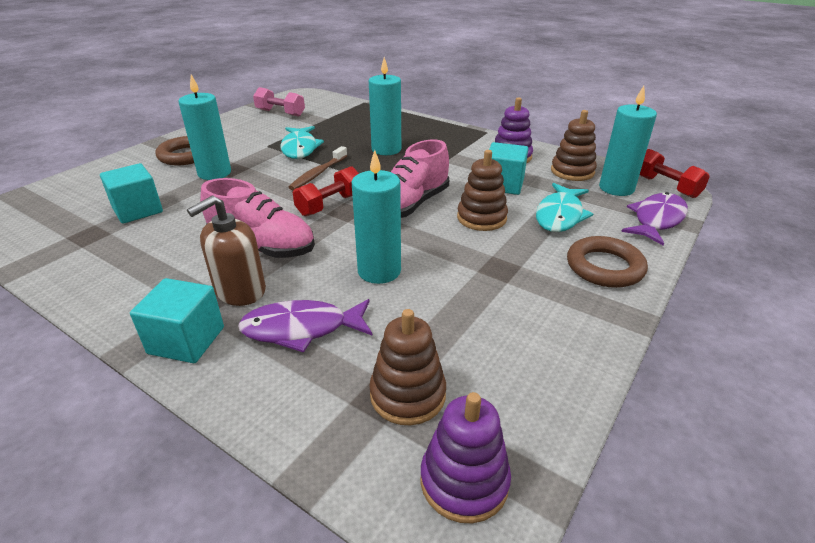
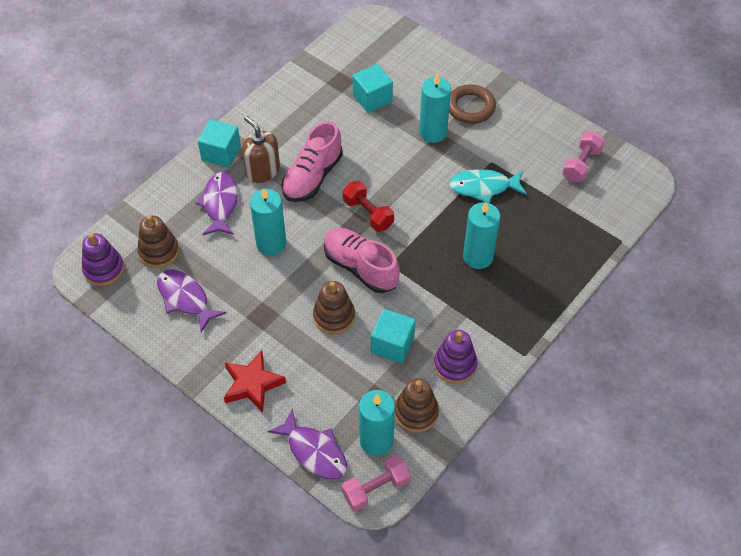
camera: 95 degrees right, 20 degrees up
brown toothbrush [289,146,347,190] -> none
turquoise fish [536,183,593,232] -> none
brown ring [567,236,648,288] -> red star [224,351,286,412]
red dumbbell [640,149,710,198] -> pink dumbbell [342,455,411,511]
none -> purple fish [157,270,226,332]

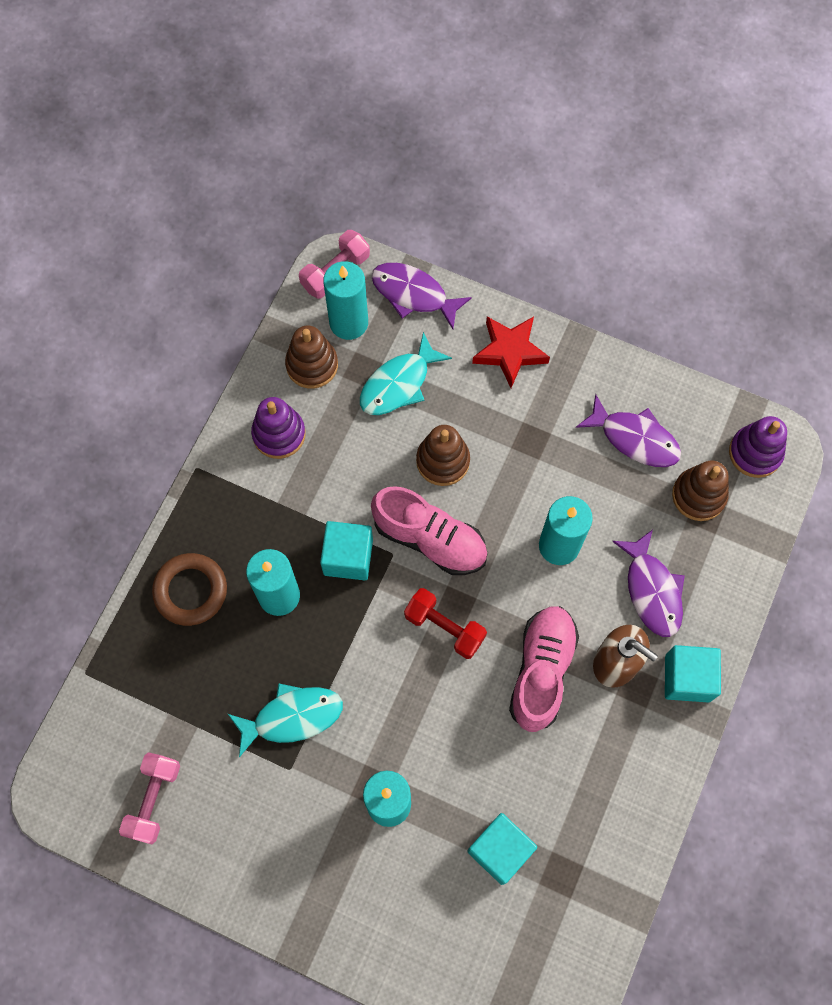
camera: 165 degrees right, 15 degrees up
turquoise cube [371,309,416,363] -> turquoise cube moved to [320,521,373,580]
brown ring [449,84,496,124] -> brown ring moved to [152,553,227,626]
none -> turquoise fish [360,332,452,415]

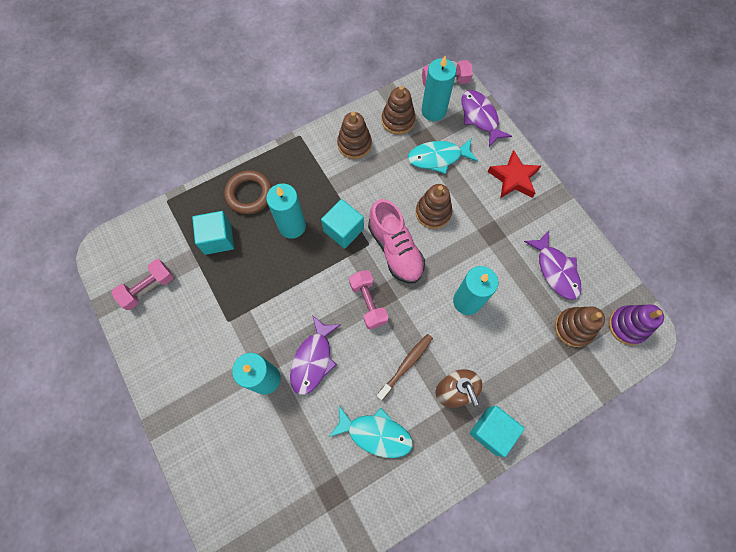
camera: 35 degrees right, 0 degrees up
turquoise fish [228,683,343,757] -> turquoise fish moved to [329,406,413,458]
purple stacking toy [251,397,306,459] -> brown stacking toy [337,112,372,159]
red dumbbell [404,588,487,659] -> pink dumbbell [349,270,388,330]
turquoise cube [467,813,537,885] -> turquoise cube moved to [192,211,234,255]
pink shoe [509,606,579,732] -> brown toothbrush [377,334,433,400]
purple fish [612,529,685,637] -> purple fish moved to [290,315,341,395]

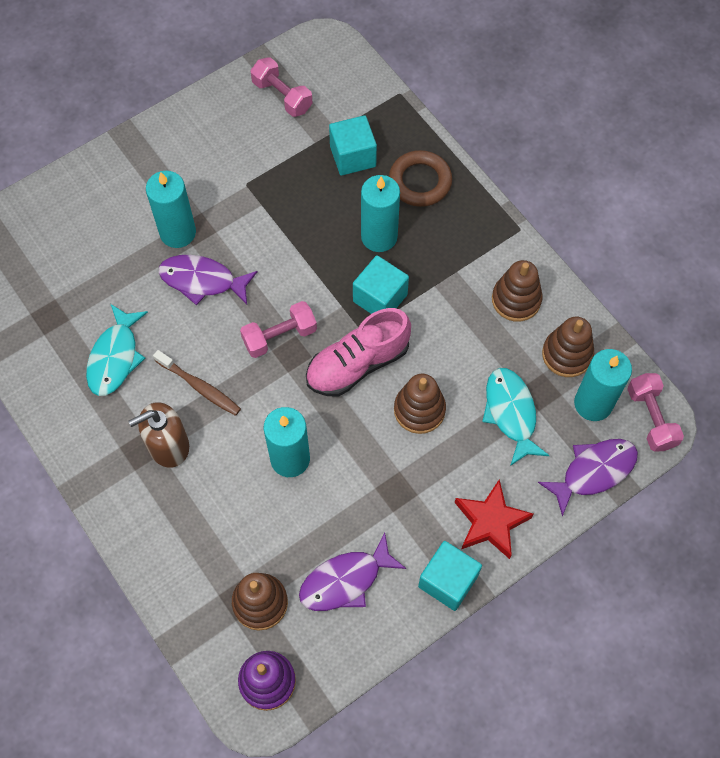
camera: 85 degrees right, 5 degrees down
turquoise cube [470,406,525,457] -> turquoise cube moved to [418,541,482,611]

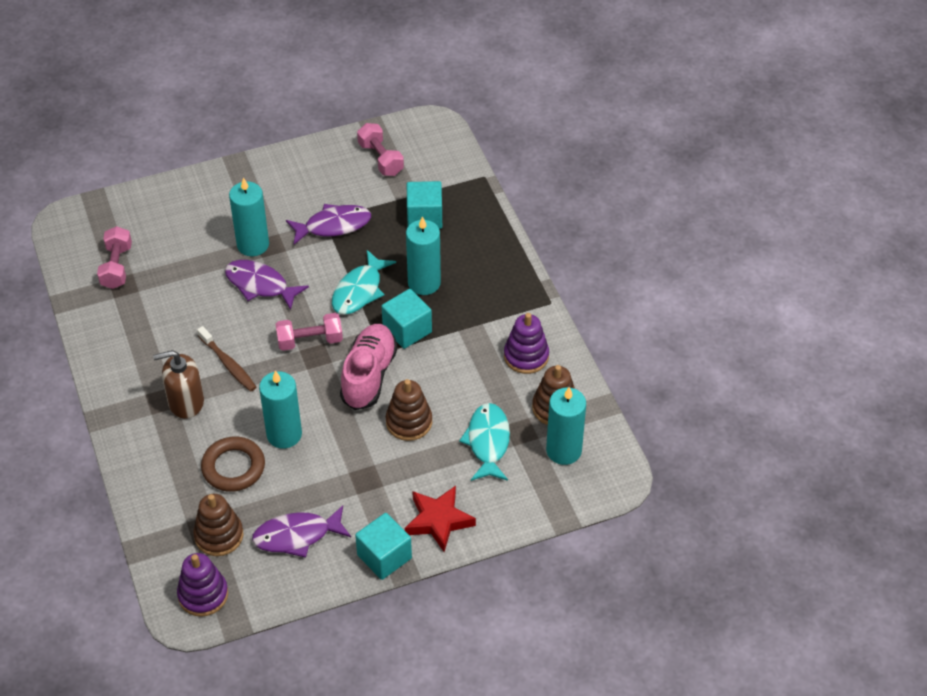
camera: 15 degrees right, 15 degrees down
turquoise fish [86,304,148,396] -> turquoise fish moved to [332,250,396,315]
pink shoe [306,308,411,397] -> pink shoe turned 120 degrees clockwise [340,324,397,410]
brown ring [389,150,452,207] -> brown ring moved to [201,437,265,492]
brown stacking toy [492,260,543,322] -> purple stacking toy [504,313,549,374]
purple fish [538,439,638,516] -> purple fish moved to [286,204,371,245]
pink dumbbell [627,373,684,452] -> pink dumbbell moved to [97,226,132,289]

